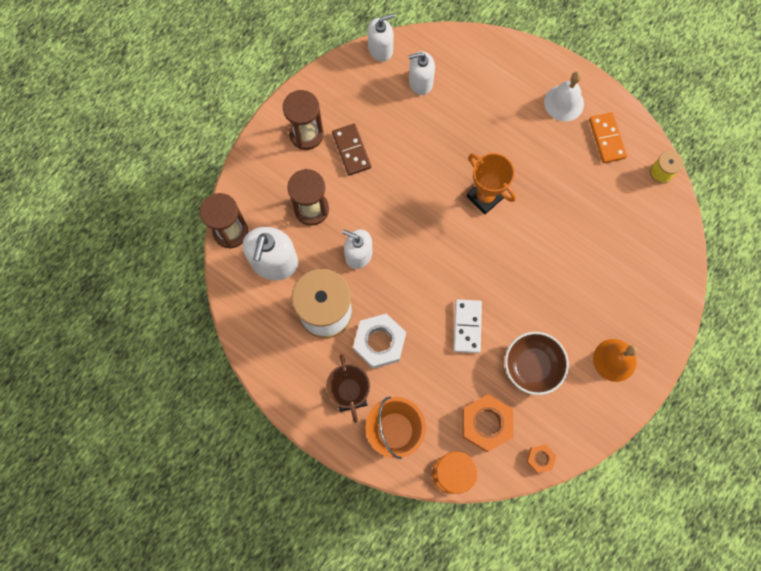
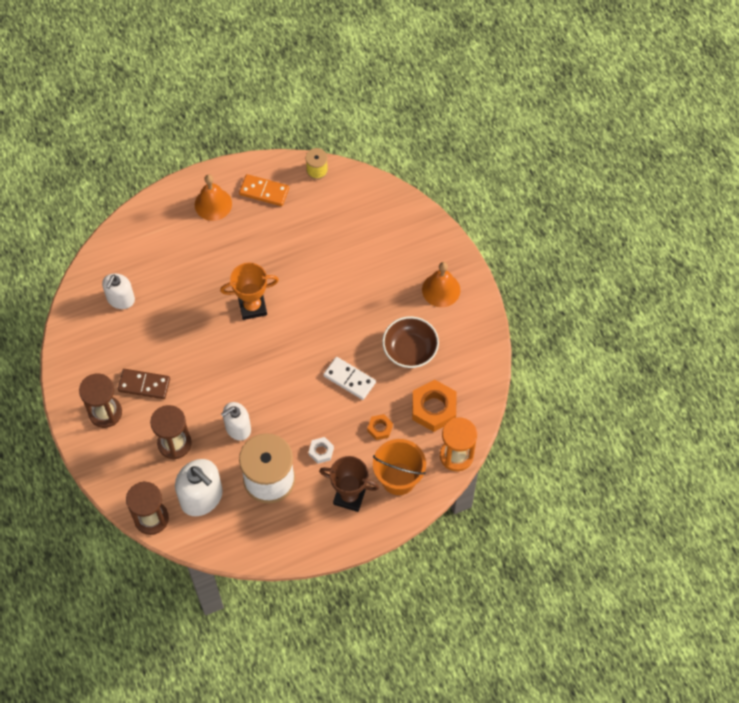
camera: 60 degrees left, 10 degrees down
white nut [353,313,406,369] -> white nut [308,437,334,464], size x0.52
white soap dispenser [368,13,395,62] -> none
orange nut [526,445,556,473] -> orange nut moved to [367,414,393,440]
white bell [544,72,584,121] -> orange bell [195,174,232,221]

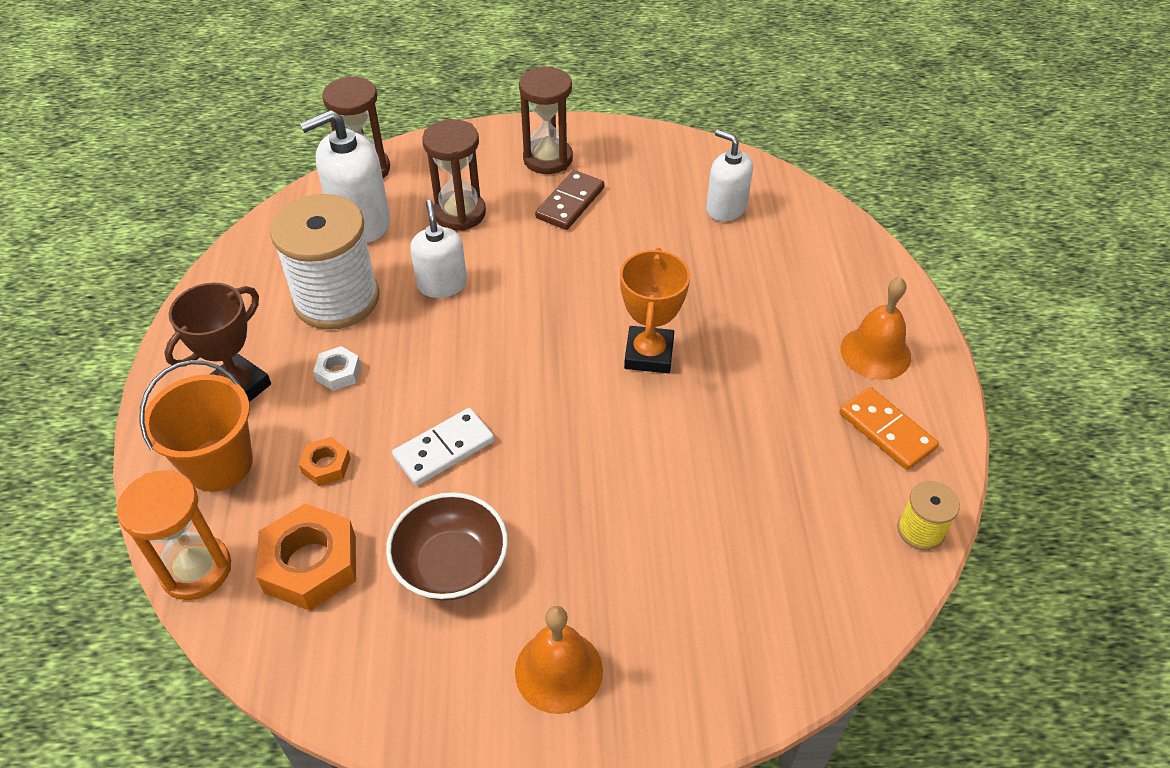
camera: 110 degrees right, 15 degrees down
orange domino [239,174,289,206] -> orange domino turned 75 degrees counterclockwise [839,387,939,470]

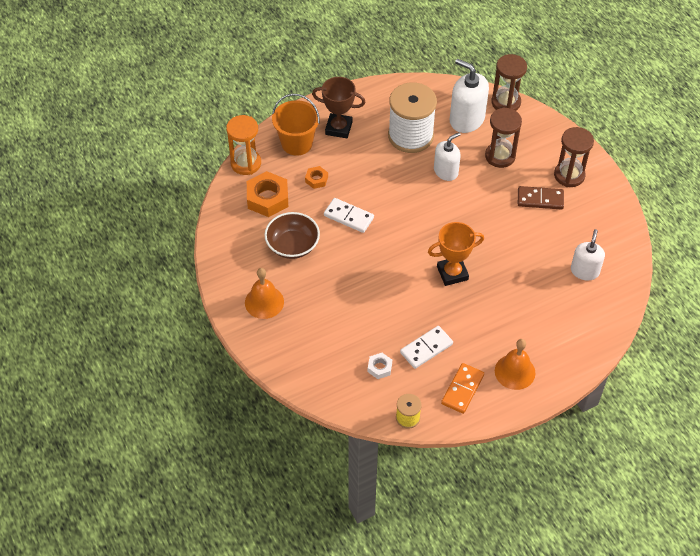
camera: 65 degrees right, 5 degrees up
white nut [313,346,361,391] -> white nut moved to [368,353,392,379]
none -> white domino [400,326,453,369]

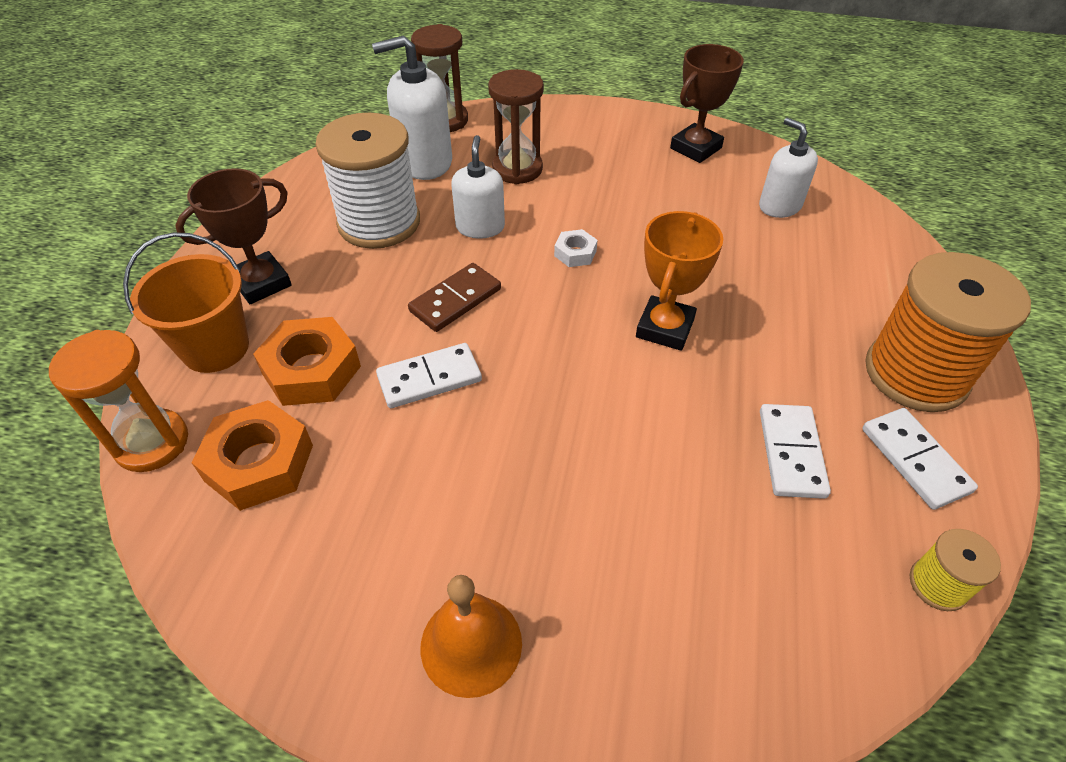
camera: 50 degrees left, 5 degrees down
brown bowl [265,212,320,259] -> none
orange nut [305,166,328,189] -> orange nut [253,317,361,406], size x1.94
white nut [368,353,392,379] -> white nut moved to [554,229,598,267]
orange domino [441,363,484,414] -> white domino [862,408,978,510]
orange bell [495,339,536,390] -> orange spool [865,252,1031,412]
brown domino [518,186,564,210] -> brown domino moved to [408,263,501,332]
brown hourglass [554,127,594,187] -> none
none -> brown trophy [670,44,744,163]

